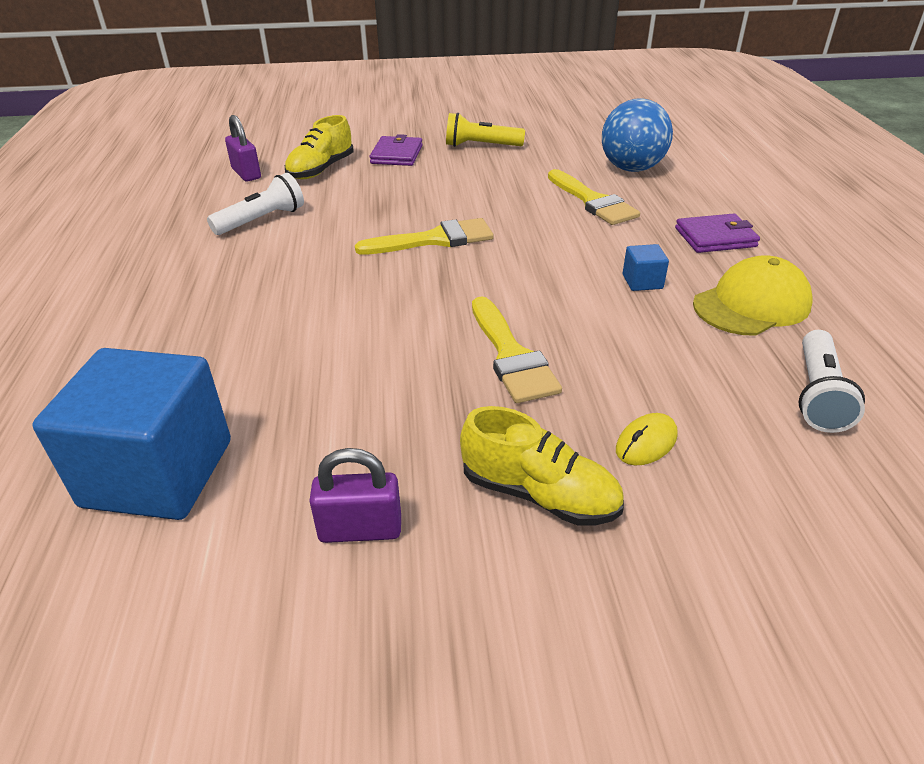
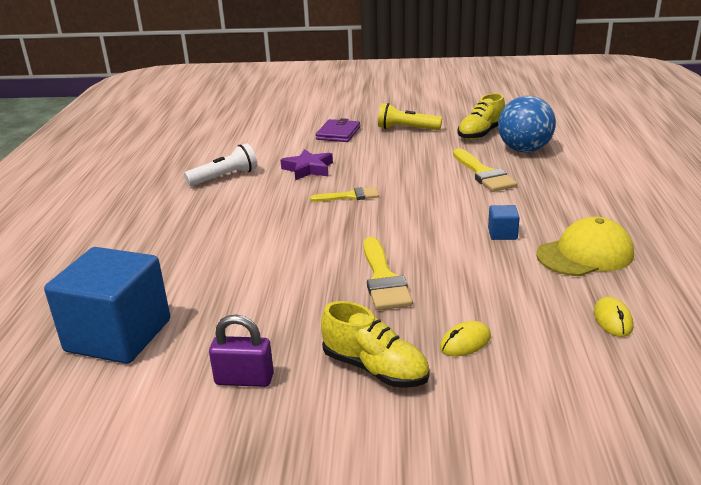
camera: 10 degrees right, 10 degrees down
purple padlock [225,115,261,181] -> none
yellow shoe [285,115,354,179] -> yellow shoe moved to [457,93,505,140]
yellow brush [355,218,494,255] -> yellow brush [310,187,379,202], size x0.65
purple wallet [675,214,760,253] -> none
white flashlight [799,330,865,433] -> yellow mouse [594,297,633,337]
none -> purple star [280,149,333,180]

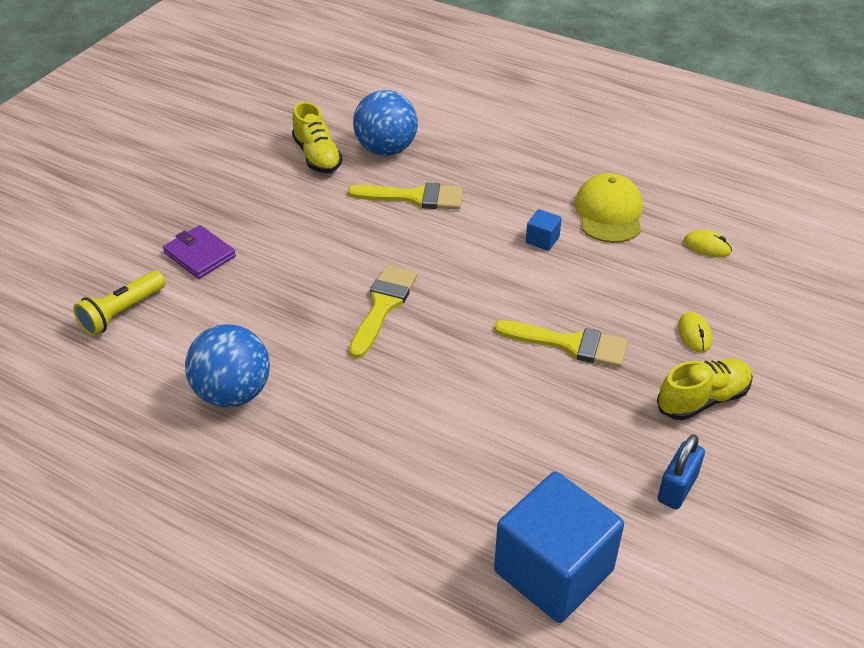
camera: 65 degrees left, 15 degrees up
white flashlight [184,143,257,186] -> blue ball [185,324,270,407]
purple padlock [209,315,274,387] -> blue padlock [658,434,705,510]
purple star [280,149,333,180] -> none
yellow brush [310,187,379,202] -> yellow brush [349,265,417,359], size x1.55
yellow flashlight [378,103,442,130] -> yellow flashlight moved to [73,270,166,336]

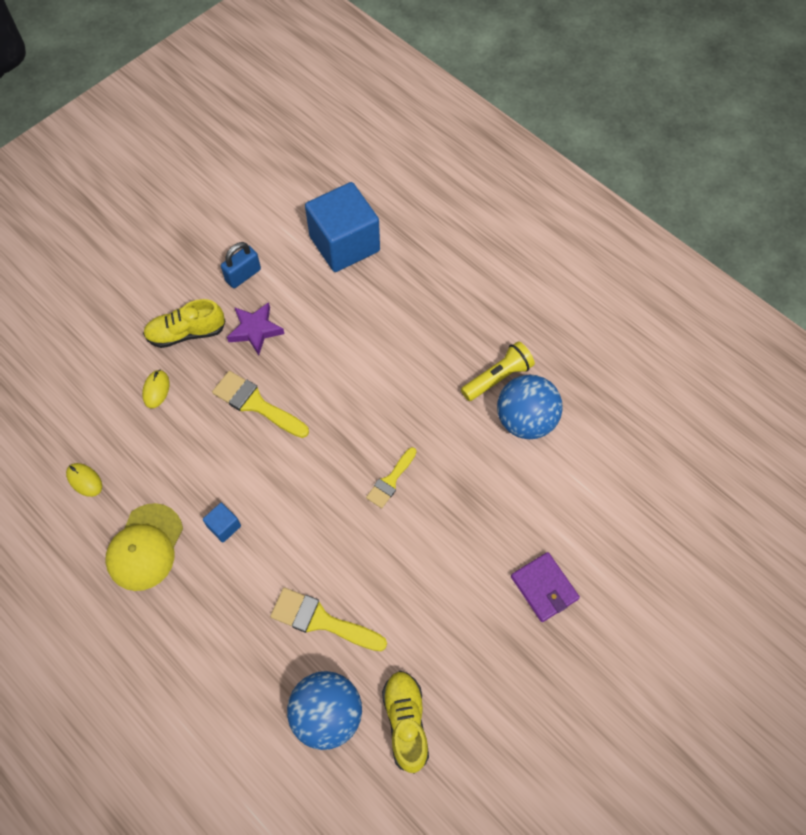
camera: 165 degrees left, 20 degrees up
yellow flashlight [73,270,166,336] -> yellow flashlight moved to [461,341,535,401]
yellow brush [349,265,417,359] -> yellow brush [366,447,417,508], size x0.65
none -> purple star [227,302,284,355]

